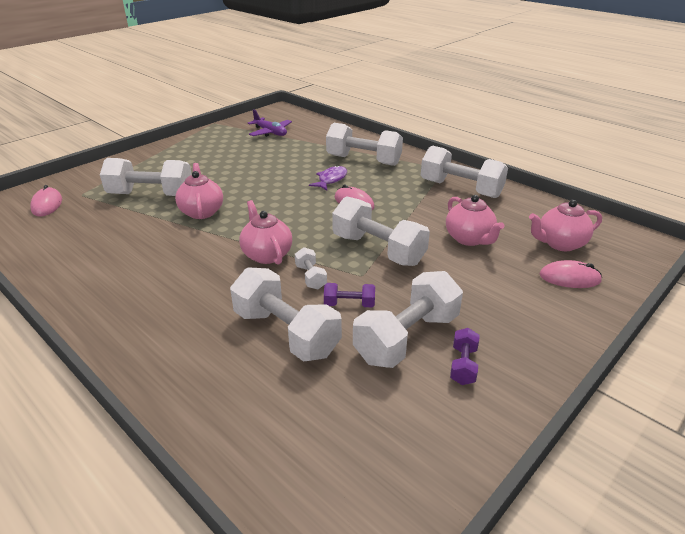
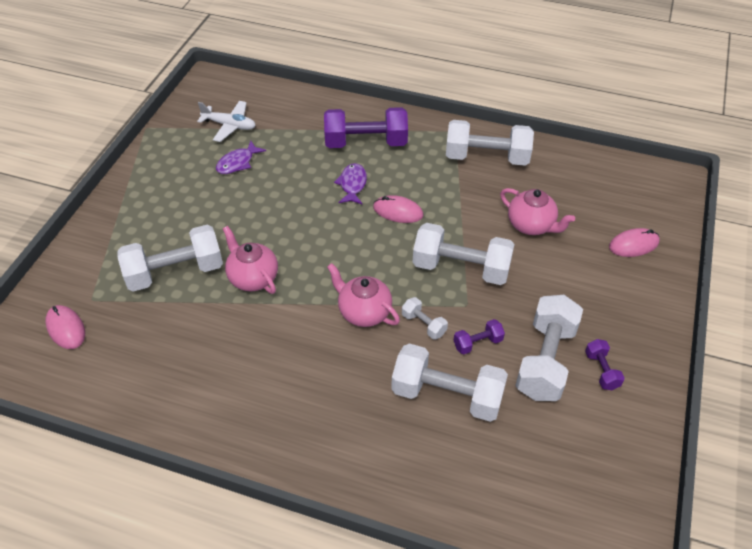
camera: 25 degrees left, 15 degrees up
purple plane [248,109,292,137] -> white plane [197,101,256,142]
white dumbbell [326,123,403,166] -> purple dumbbell [324,107,408,148]
pink teapot [529,200,602,251] -> none
none -> purple fish [216,141,266,174]

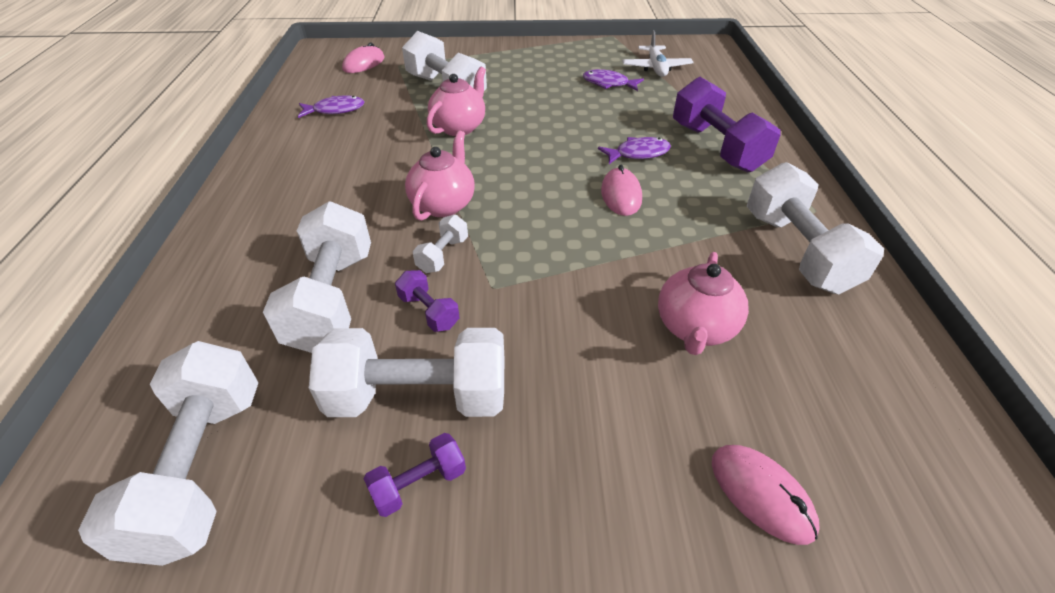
camera: 70 degrees right, 5 degrees down
white dumbbell [413,223,515,285] -> white dumbbell moved to [78,341,258,566]
none -> purple fish [298,95,364,118]

